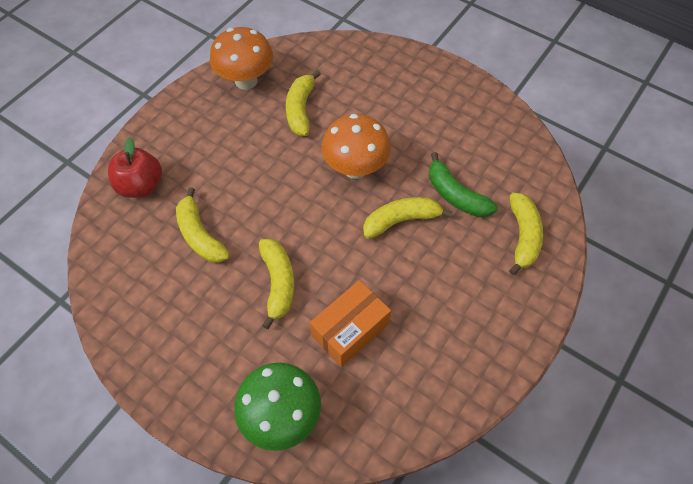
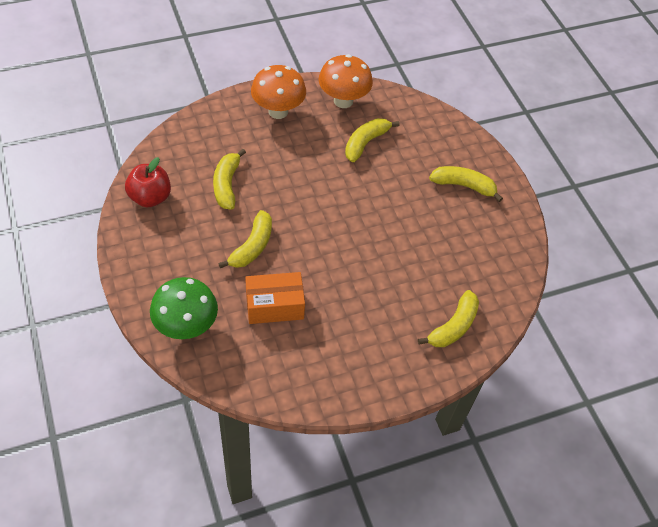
camera: 30 degrees right, 5 degrees down
red apple [108,137,162,198] -> red apple moved to [125,157,171,208]
orange mushroom [321,114,391,179] -> orange mushroom moved to [251,65,306,119]
yellow banana [363,197,453,239] -> yellow banana moved to [429,166,503,202]
green banana [429,152,498,217] -> none

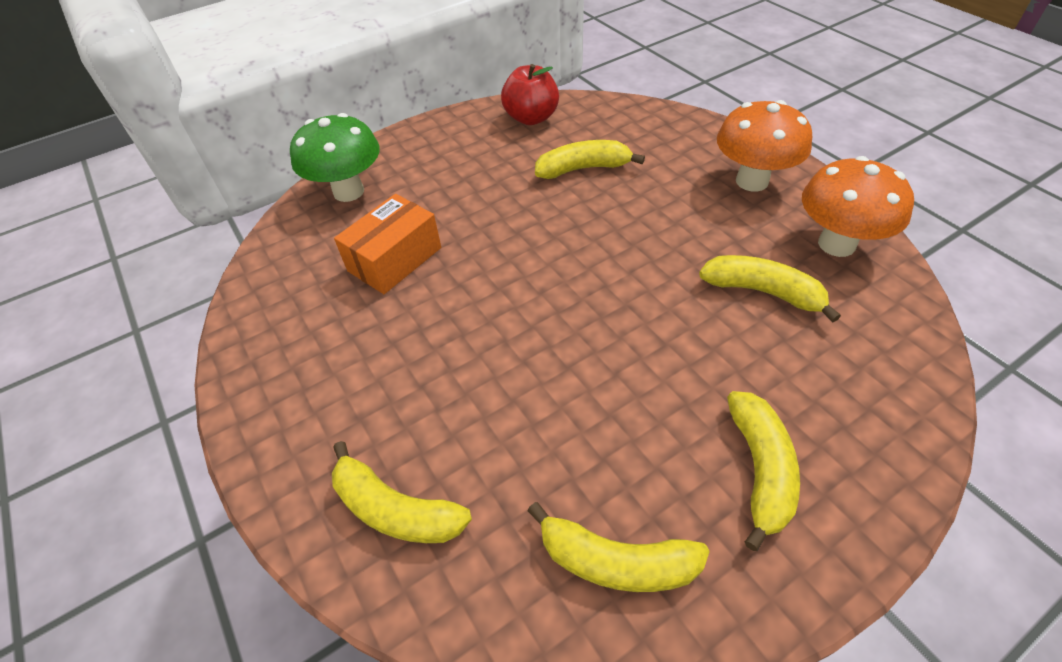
camera: 85 degrees right, 5 degrees down
yellow banana [218,210,272,268] -> yellow banana moved to [528,502,710,592]
orange box [245,272,305,324] -> orange box turned 60 degrees clockwise [334,194,441,294]

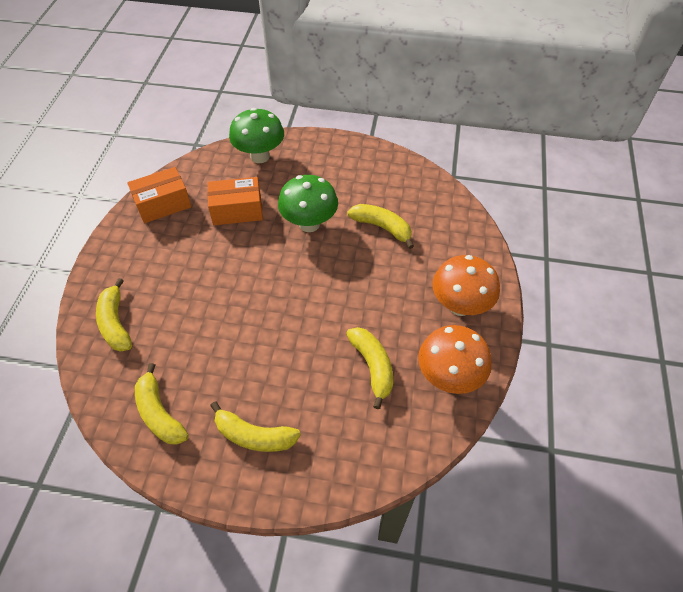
camera: 40 degrees right, 5 degrees up
red apple [501,64,559,125] -> none
yellow banana [727,391,800,551] -> yellow banana turned 60 degrees clockwise [210,401,301,452]
none -> orange box [127,167,192,223]
none -> green mushroom [278,175,338,232]

